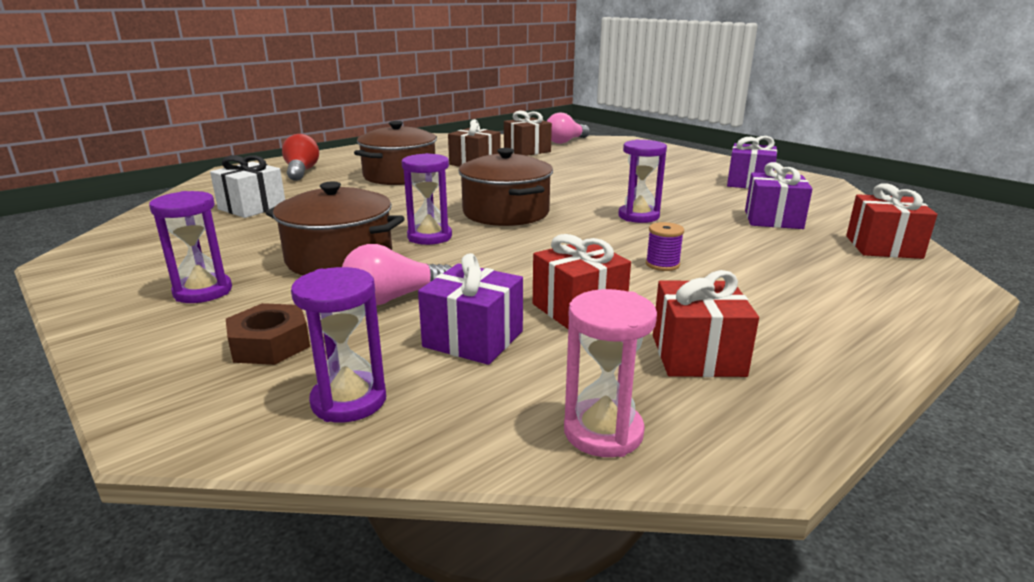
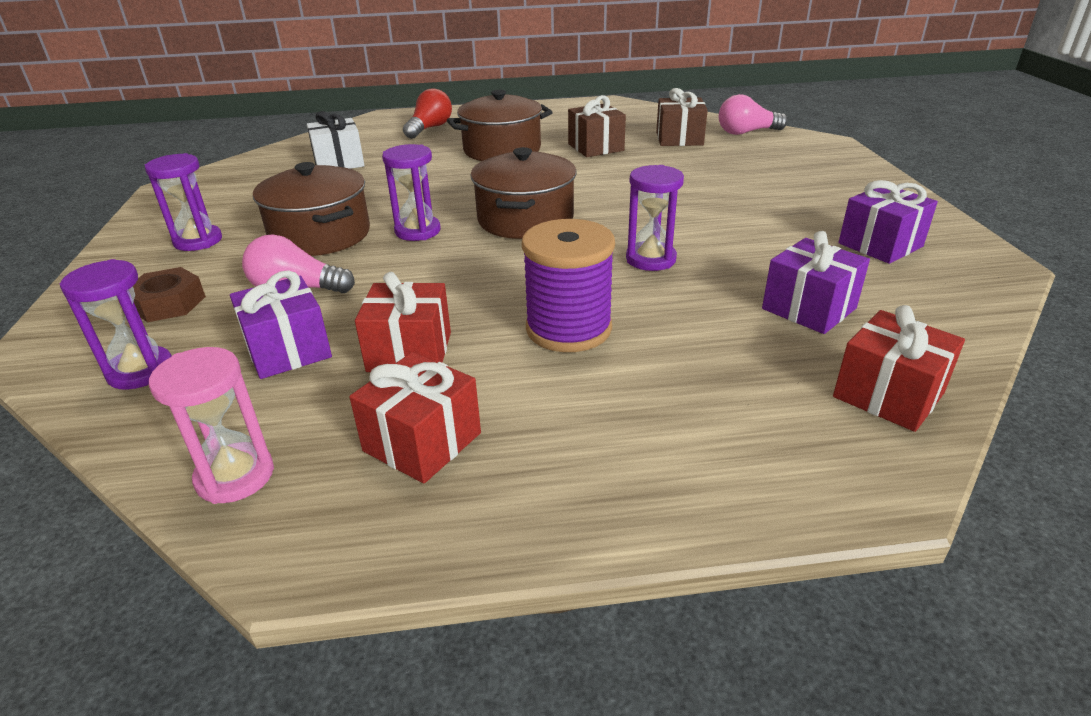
camera: 35 degrees right, 10 degrees up
purple spool [646,222,684,271] -> purple spool [522,219,615,352], size x2.17

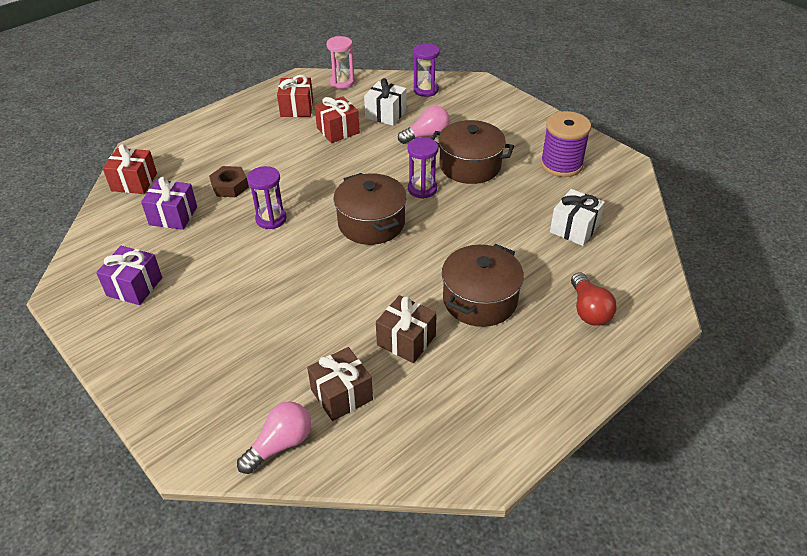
camera: 145 degrees right, 10 degrees up
brown nut [132,267,206,322] -> brown nut moved to [209,166,249,197]
purple hourglass [145,153,222,251] -> none
purple gift [230,270,332,379] -> white gift [364,78,407,126]
purple spool [522,219,615,352] -> purple spool moved to [540,111,591,177]

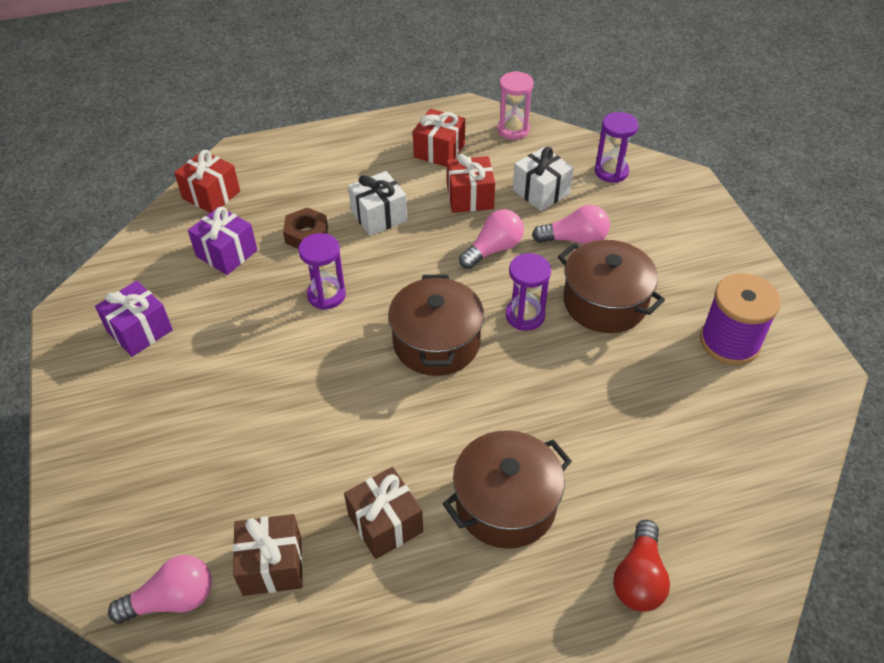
camera: 25 degrees right, 5 degrees up
white gift [550,189,605,246] -> white gift moved to [348,171,407,236]
none -> pink light bulb [459,209,524,269]

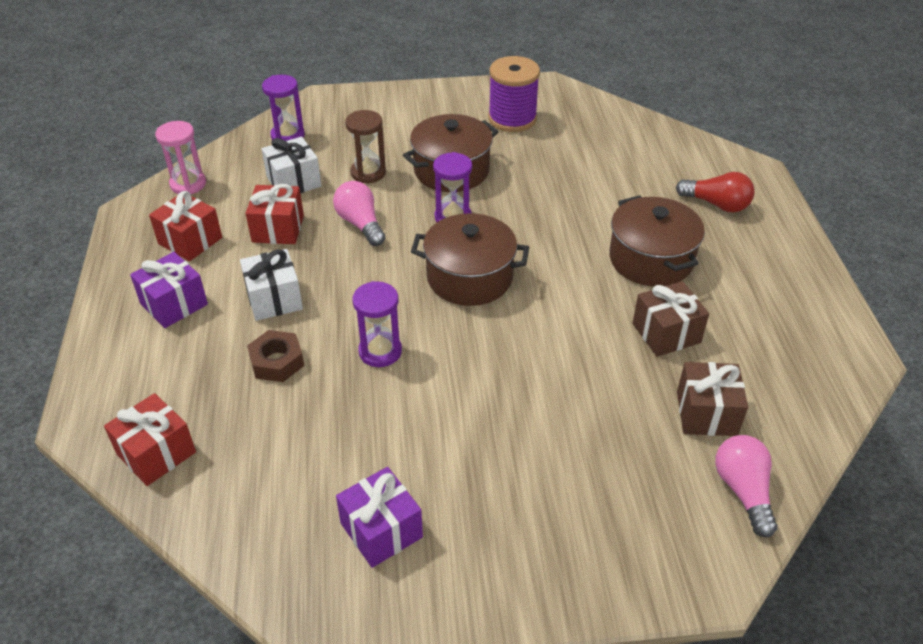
camera: 80 degrees left, 5 degrees down
purple gift [188,206,257,275] -> purple gift moved to [130,252,208,328]
pink light bulb [532,205,610,244] -> brown hourglass [345,110,386,183]

